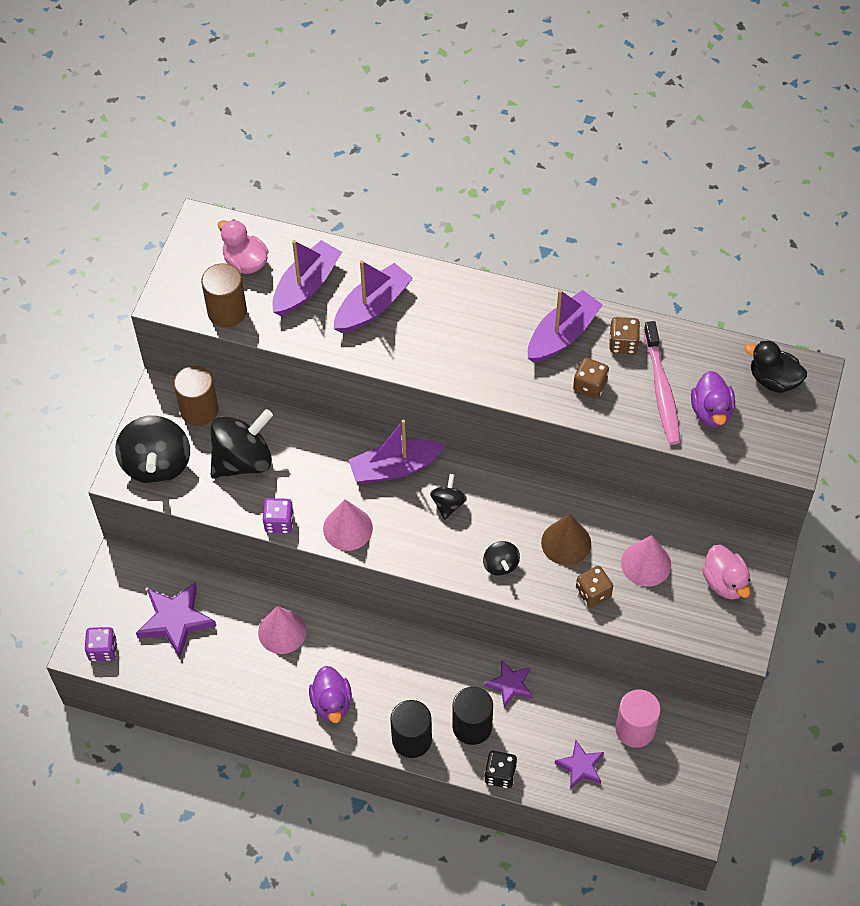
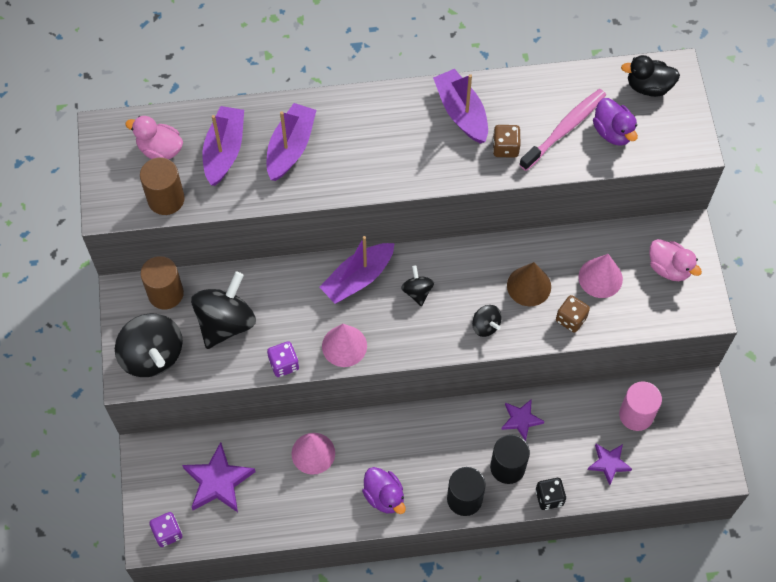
camera: 25 degrees left, 5 degrees up
purple boat [528,290,603,362] -> purple boat turned 45 degrees counterclockwise [433,69,488,144]
brown dice [609,317,640,354] -> none
pink toothbrush [644,321,680,445] -> pink toothbrush turned 105 degrees counterclockwise [519,89,606,171]

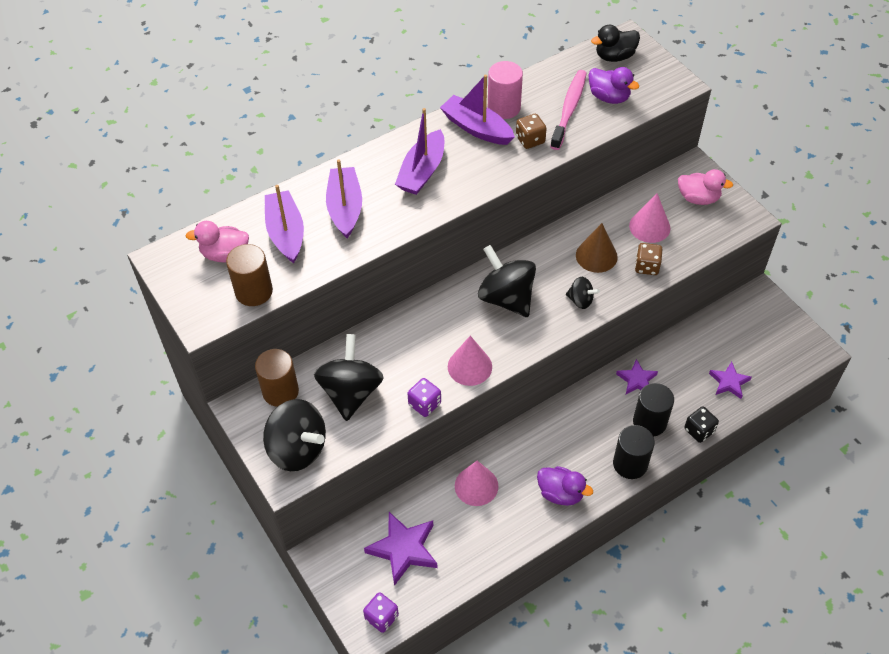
camera: 25 degrees left, 10 degrees down
purple boat [320,236,395,304] -> purple boat moved to [395,108,444,195]
black spinning top [401,265,434,306] -> black spinning top [478,245,536,317], size x2.01
pink cylinder [619,382,662,431] -> pink cylinder moved to [488,61,523,119]

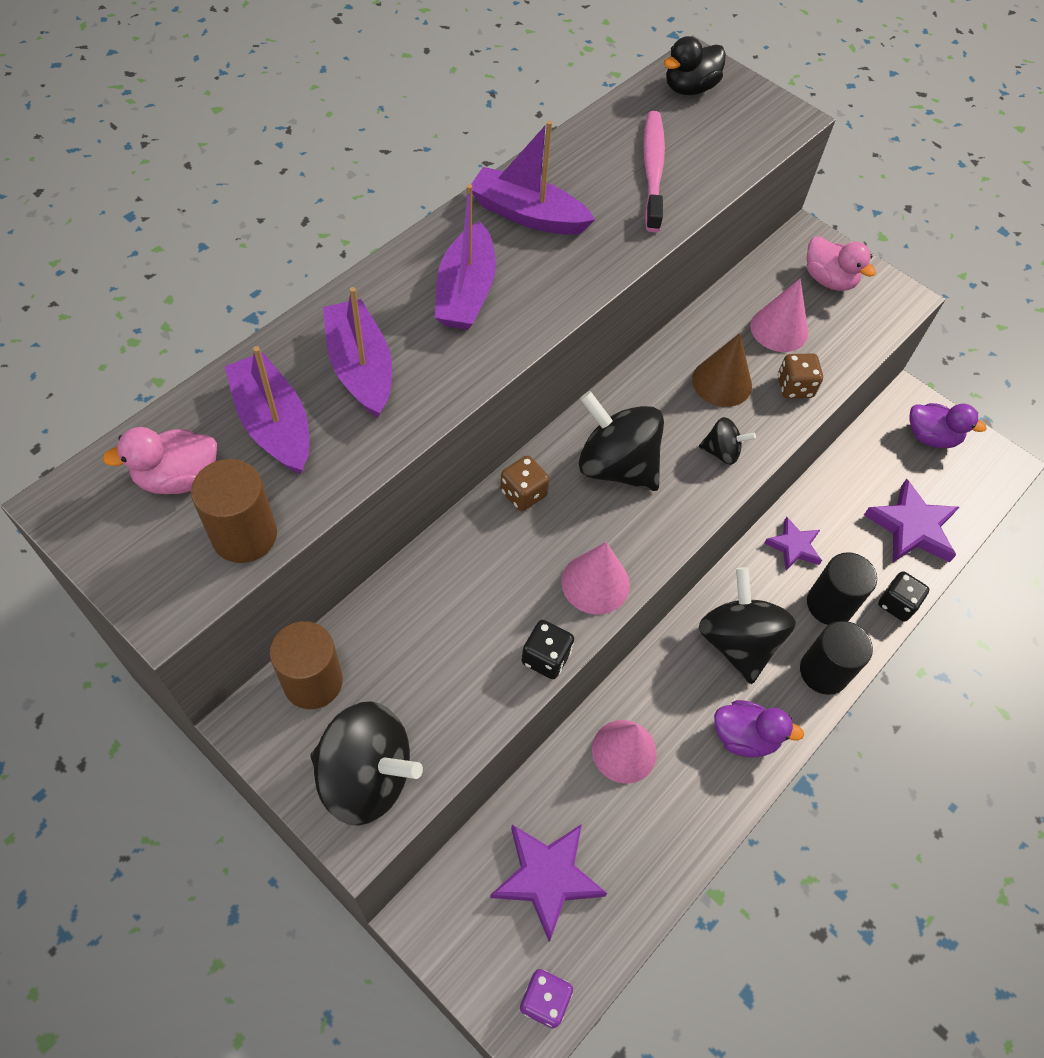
camera: 20 degrees left, 5 degrees up
black spinning top [314,334,384,421] -> black spinning top moved to [699,567,796,684]
purple dice [407,378,441,417] -> black dice [522,620,574,679]
pink cylinder [488,61,523,119] -> none
brown dice [516,114,547,149] -> brown dice moved to [500,455,550,511]
purple duck [589,67,639,104] -> purple duck moved to [909,403,987,448]
pink duck [678,169,733,205] -> pink duck turned 45 degrees clockwise [807,236,876,291]
purple star [709,362,752,399] -> purple star [864,479,959,562], size x1.65

